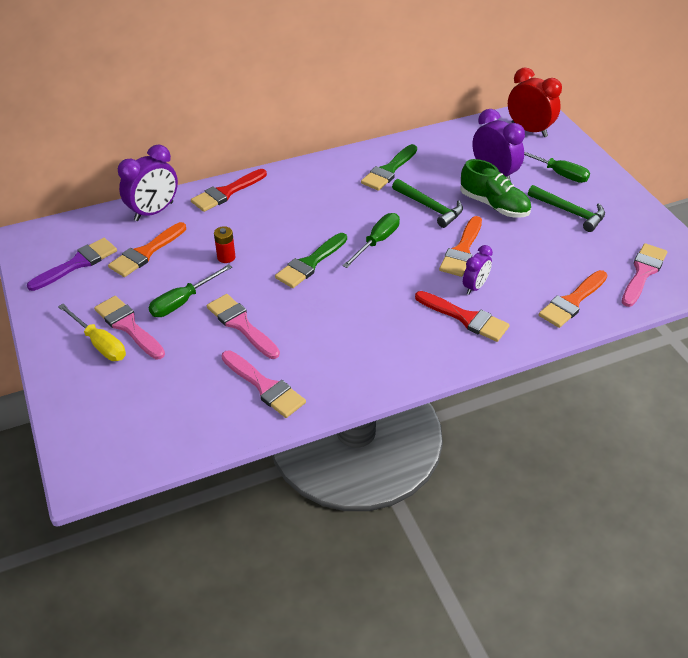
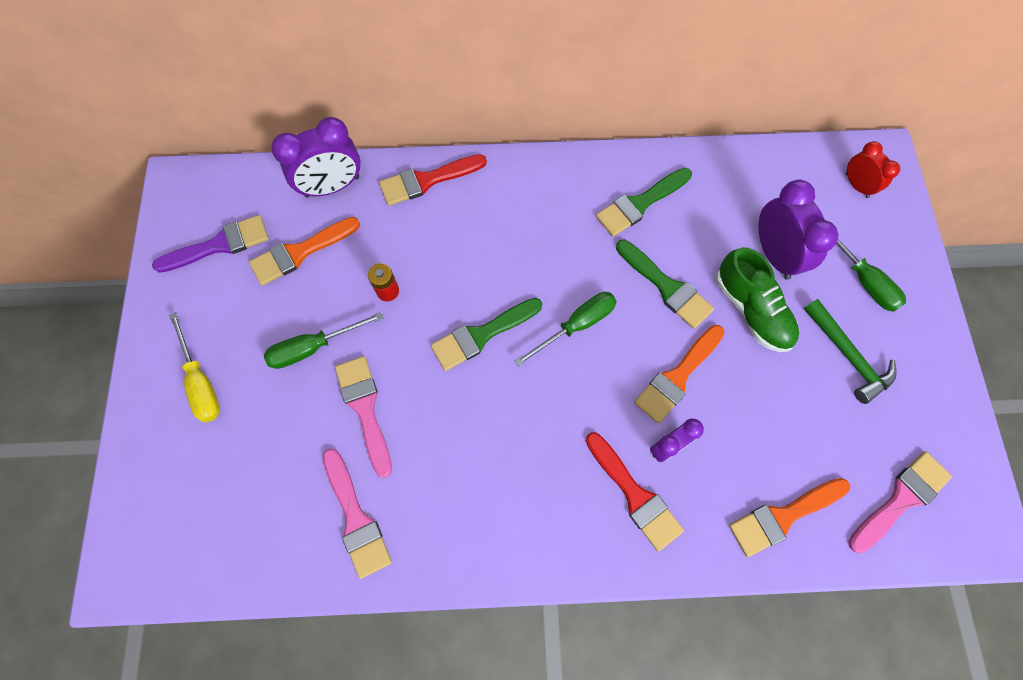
camera: 20 degrees right, 25 degrees up
pink brush [94,296,165,359] -> none
green hammer [392,179,463,228] -> green brush [616,240,714,329]
red clock [508,67,562,137] -> red clock [846,141,900,198], size x0.60

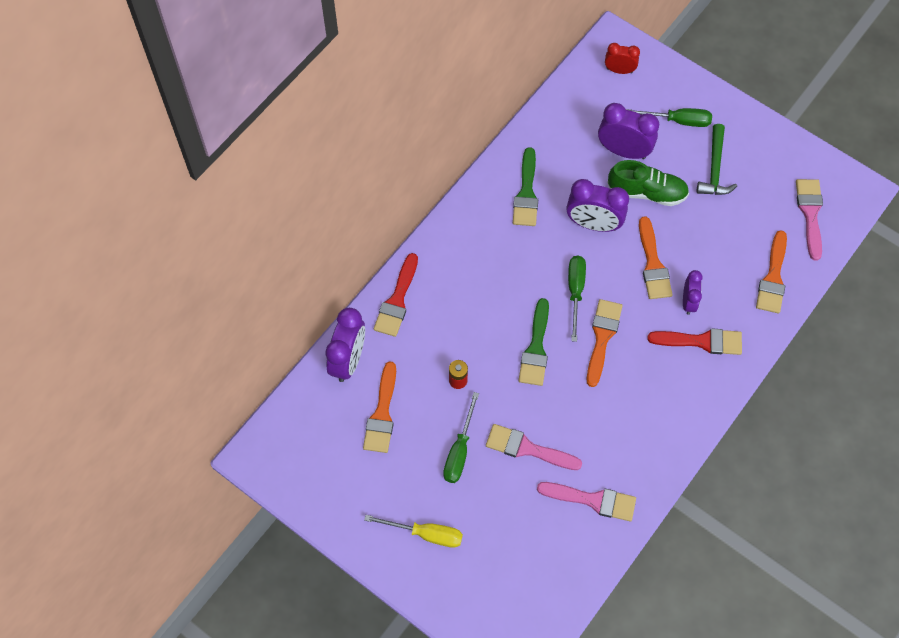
camera: 50 degrees left, 5 degrees down
purple brush [152,215,269,273] -> none
green brush [616,240,714,329] -> purple clock [566,179,629,232]
green hammer [804,299,897,404] -> green hammer turned 90 degrees clockwise [696,124,737,195]
none -> orange brush [587,299,622,387]

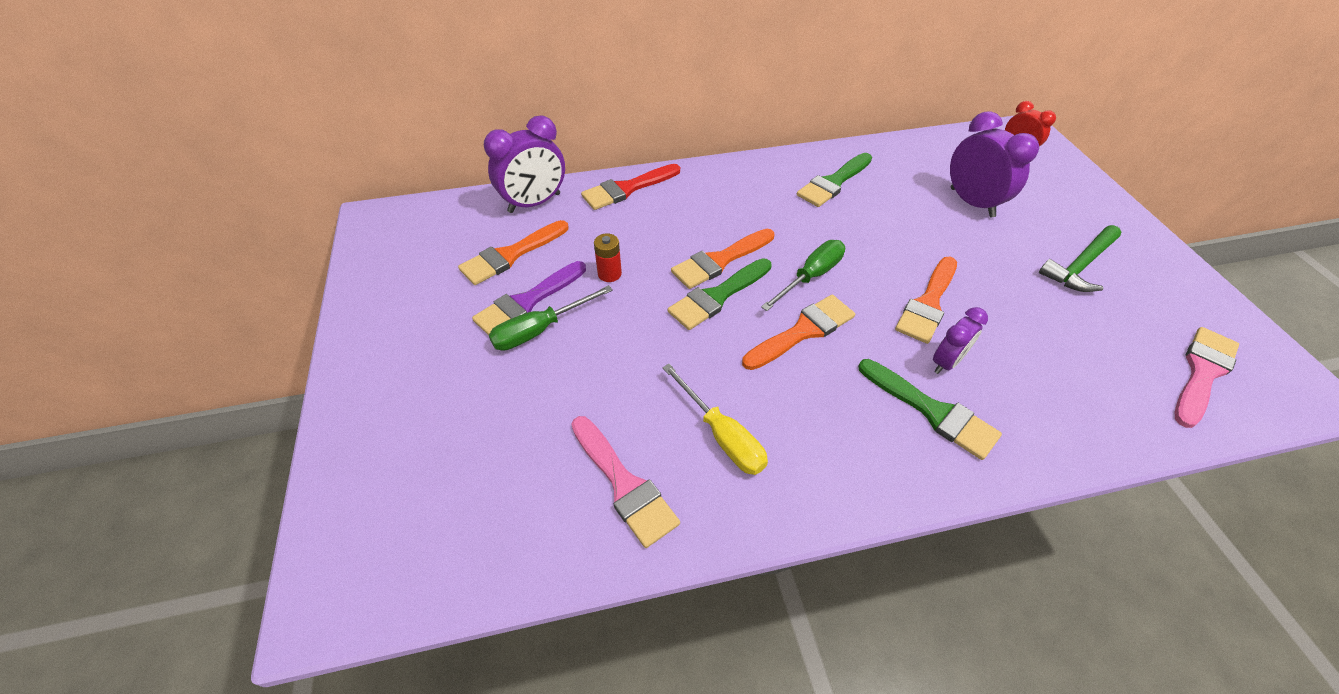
camera: 40 degrees right, 15 degrees down
yellow screwdriver [364,515,463,548] -> yellow screwdriver moved to [662,364,768,475]
pink brush [486,424,582,470] -> none
purple clock [566,179,629,232] -> none
green shoe [607,160,689,206] -> none
green screwdriver [626,108,712,127] -> none
red brush [647,328,742,355] -> green brush [858,359,1002,460]
orange brush [756,230,787,313] -> orange brush moved to [671,229,774,289]
none -> purple brush [472,261,586,336]

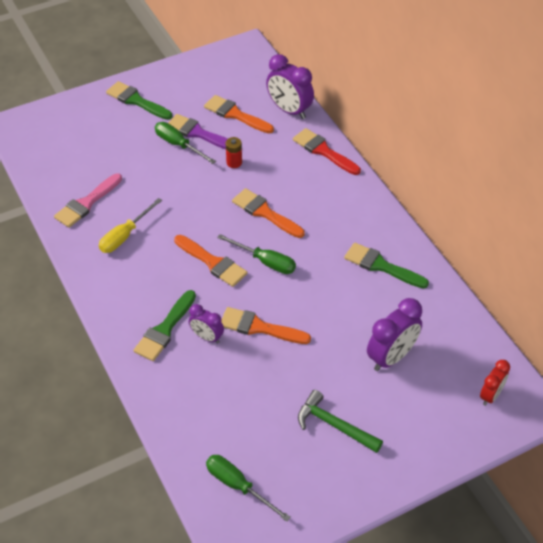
camera: 75 degrees right, 0 degrees up
green brush [668,258,772,330] -> green brush moved to [106,81,172,120]
pink brush [1175,327,1239,428] -> green screwdriver [206,455,291,522]

